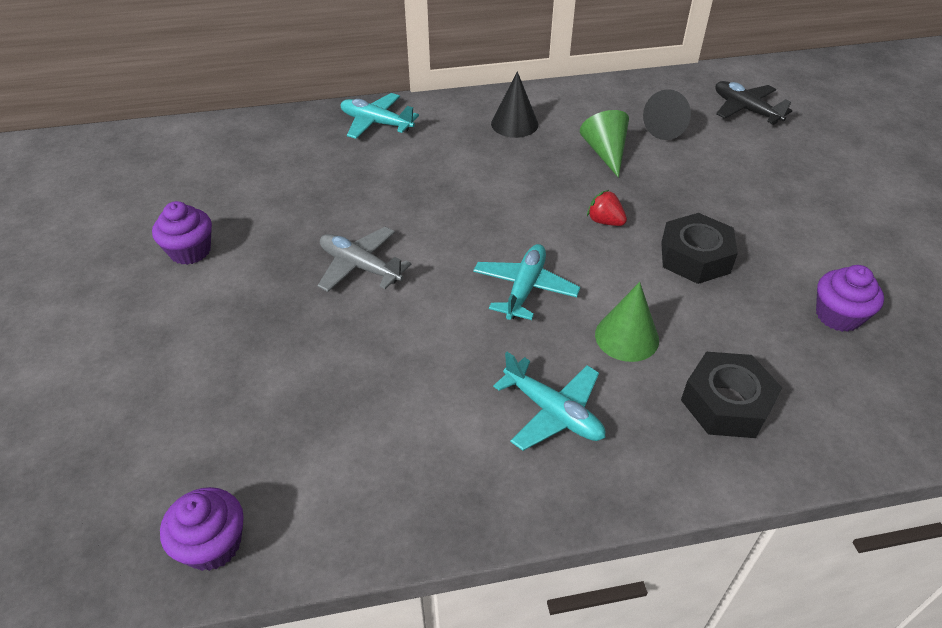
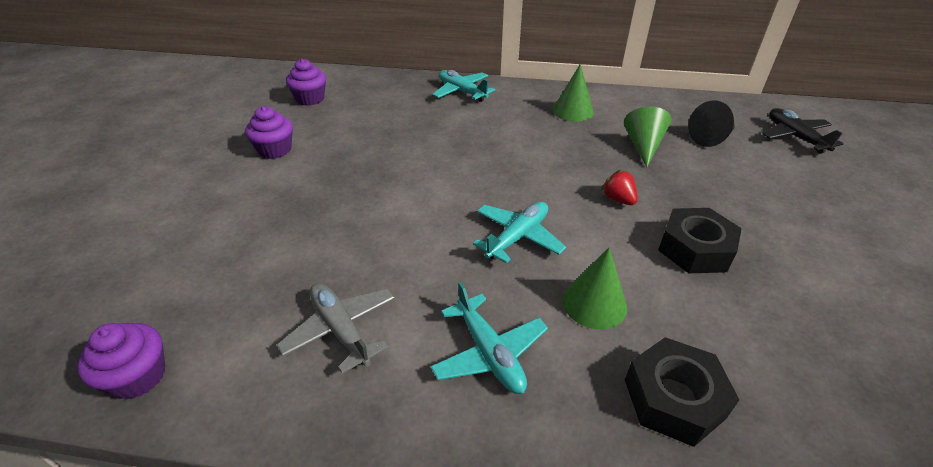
camera: 20 degrees right, 5 degrees down
grey plane [317,227,411,292] -> grey plane moved to [277,283,394,374]
black cone [491,71,538,138] -> green cone [553,64,594,122]
purple cupcake [816,265,884,332] -> purple cupcake moved to [286,59,326,106]

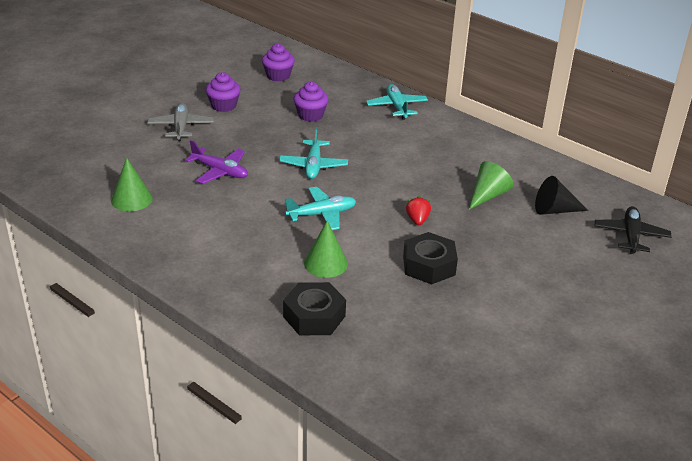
camera: 30 degrees right, 5 degrees down
purple cupcake [77,323,165,400] -> purple cupcake moved to [293,82,329,122]
grey plane [277,283,394,374] -> grey plane moved to [147,103,214,141]
turquoise plane [430,282,548,394] -> turquoise plane moved to [279,127,348,179]
green cone [553,64,594,122] -> green cone moved to [111,158,153,212]
none -> purple plane [185,140,248,184]

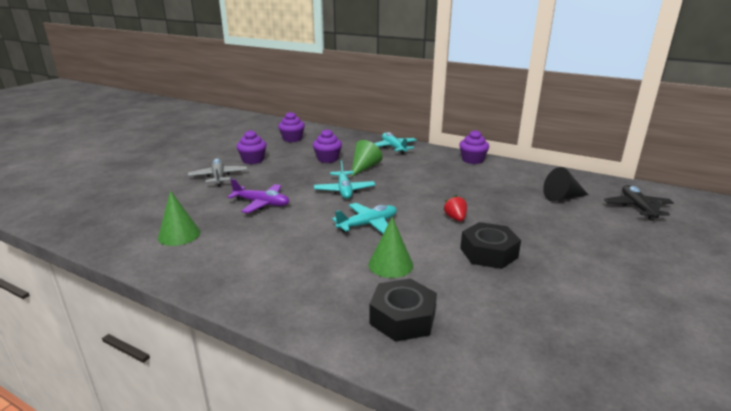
camera: 10 degrees left, 10 degrees down
green cone [469,161,514,210] -> green cone moved to [351,140,383,177]
none -> purple cupcake [459,130,489,164]

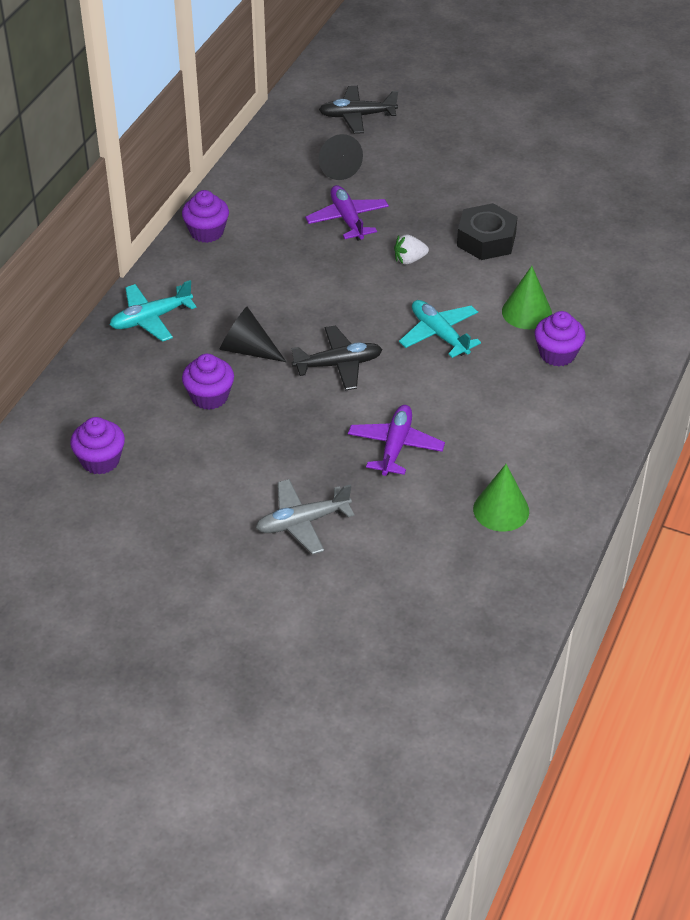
camera: 95 degrees left, 20 degrees up
purple cupcake [237,130,267,164] -> purple cupcake moved to [535,311,586,366]
turquoise plane [314,159,375,199] -> black plane [291,325,383,391]
green cone [351,140,383,177] -> black cone [219,307,286,362]
black nut [369,278,437,342] -> none
red strawberry [443,195,467,221] -> white strawberry [394,234,429,265]
none -> purple plane [305,185,389,241]

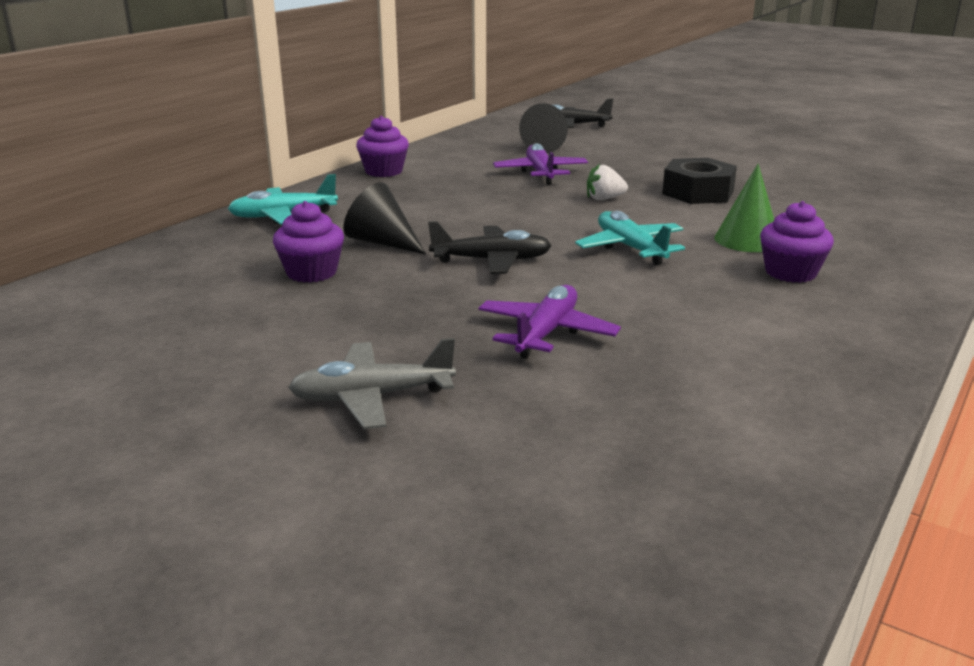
camera: 10 degrees right, 20 degrees down
purple cupcake [70,417,125,475] -> none
green cone [473,464,529,532] -> none

